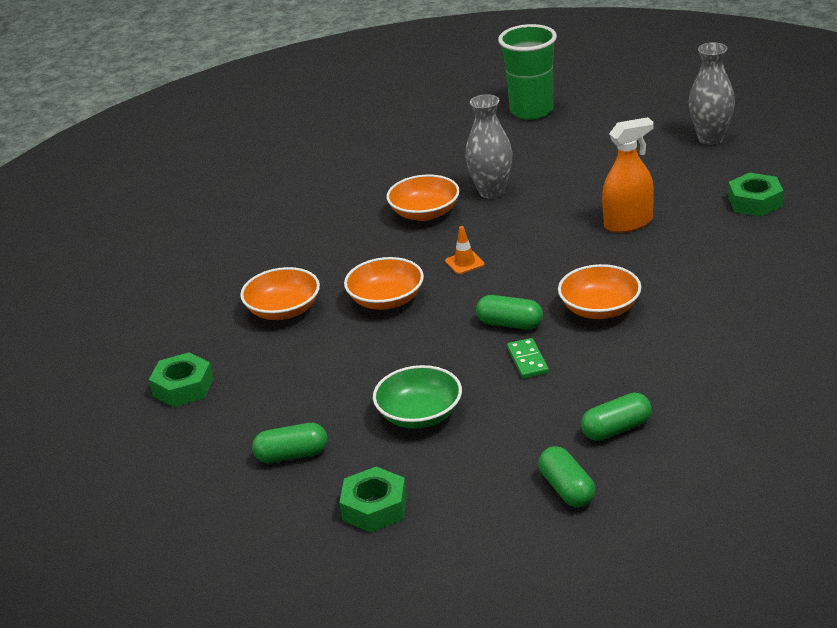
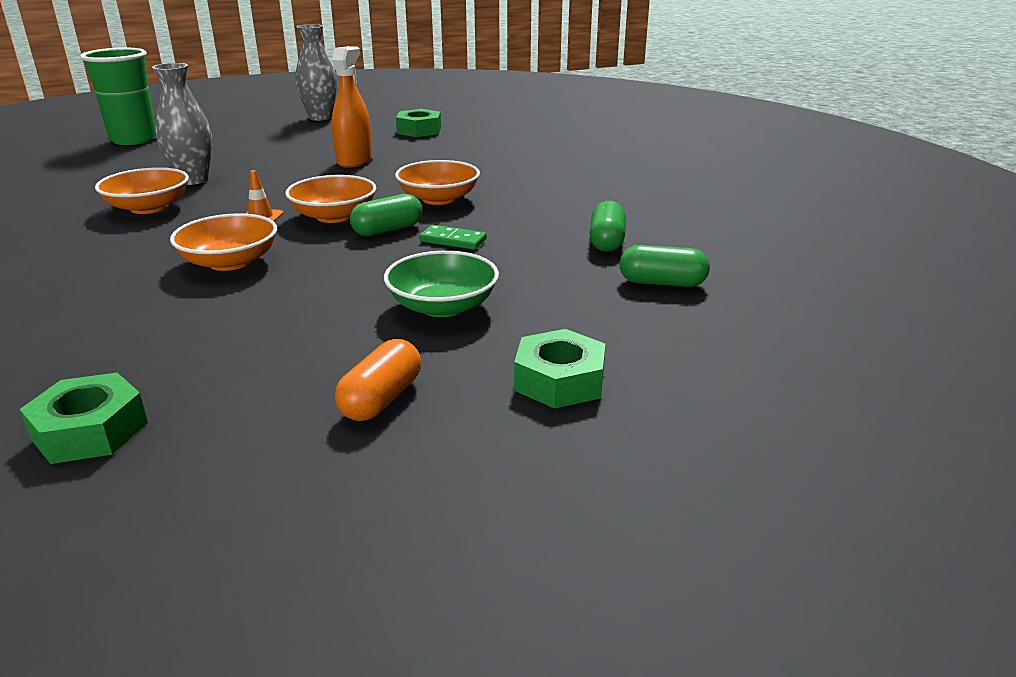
camera: 60 degrees left, 5 degrees down
orange bowl [240,267,320,320] -> orange bowl moved to [285,175,377,223]
green capsule [252,423,327,463] -> orange capsule [335,339,421,421]

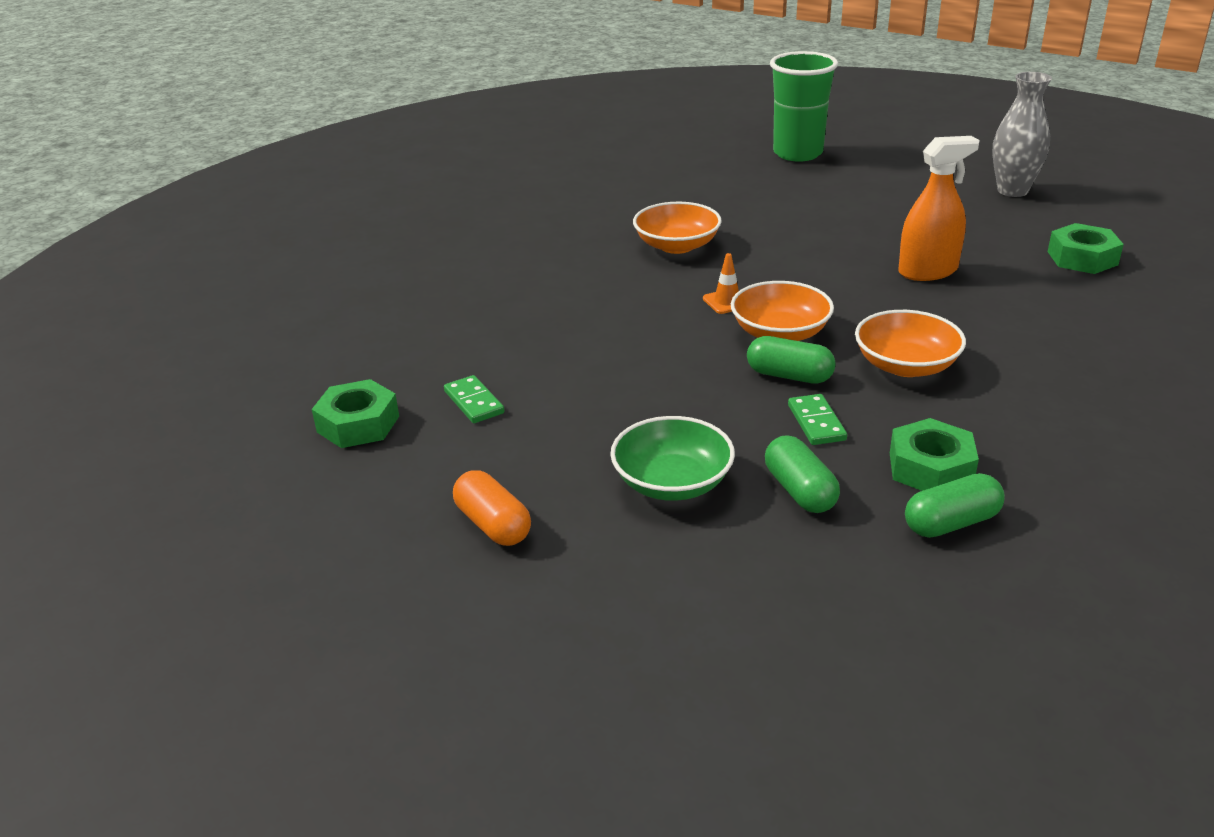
camera: 60 degrees right, 5 degrees up
grey vase [152,63,212,185] -> none
orange bowl [170,213,277,271] -> none
orange capsule [335,339,421,421] -> orange capsule turned 60 degrees clockwise [453,470,531,546]
green nut [514,329,605,409] -> green nut moved to [890,418,979,491]
green capsule [619,245,710,287] -> green capsule moved to [765,435,840,513]
none -> green domino [444,375,504,423]

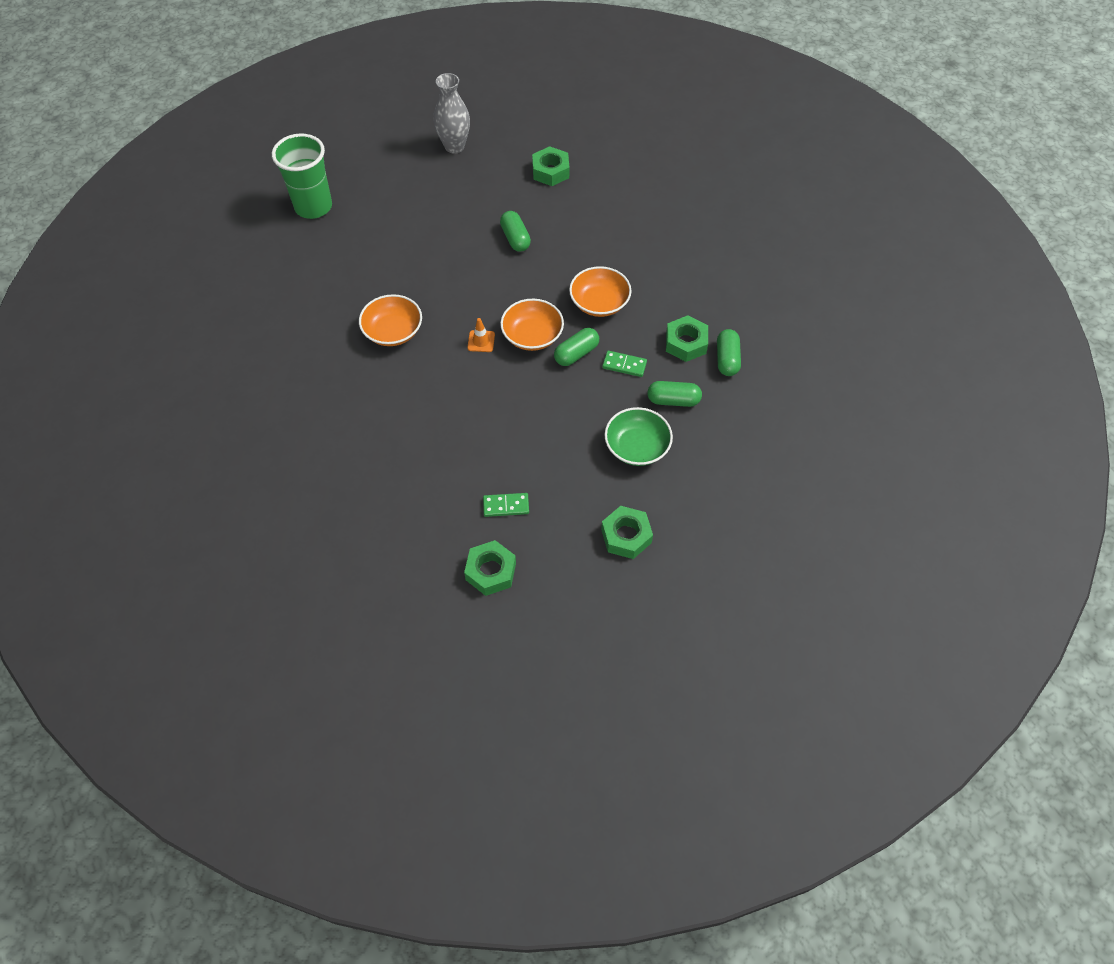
camera: 65 degrees left, 25 degrees up
orange capsule [453,470,531,546] -> green nut [601,506,653,559]
orange spray bottle [898,136,980,281] -> green capsule [500,211,531,252]

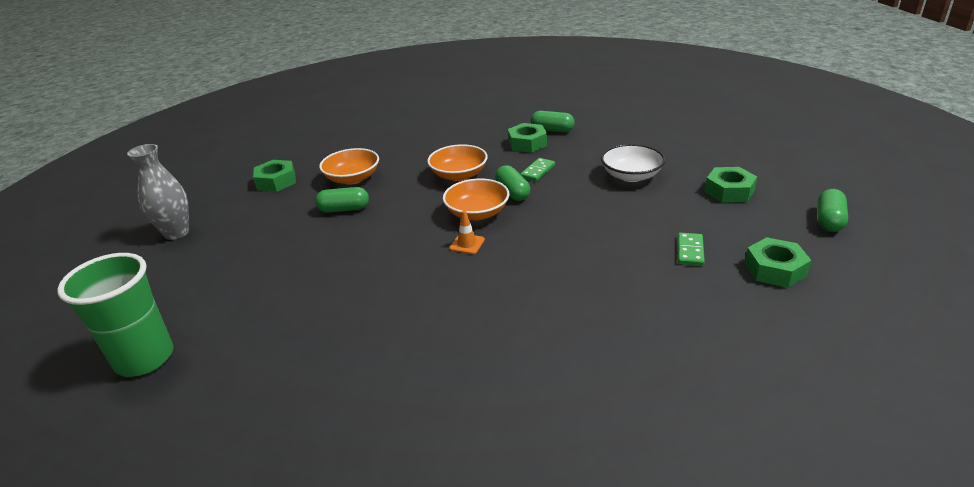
camera: 70 degrees left, 25 degrees down
orange bowl [359,294,422,346] -> orange bowl moved to [319,148,379,185]
green bowl [604,407,673,466] -> white bowl [601,144,665,182]
green capsule [647,381,702,407] -> green capsule moved to [818,189,848,232]

